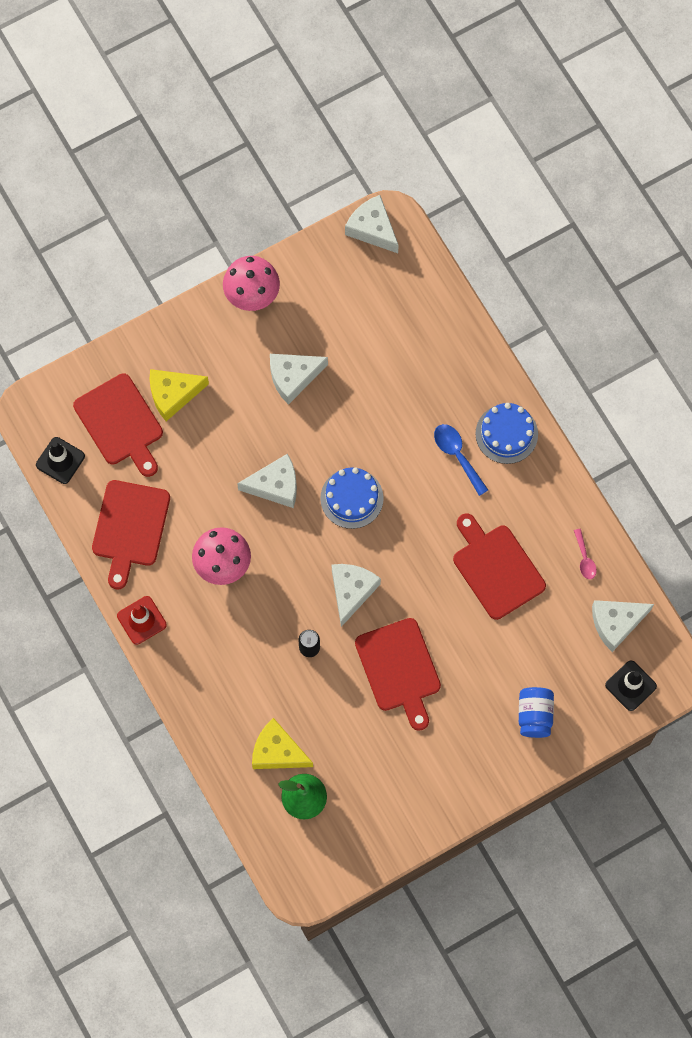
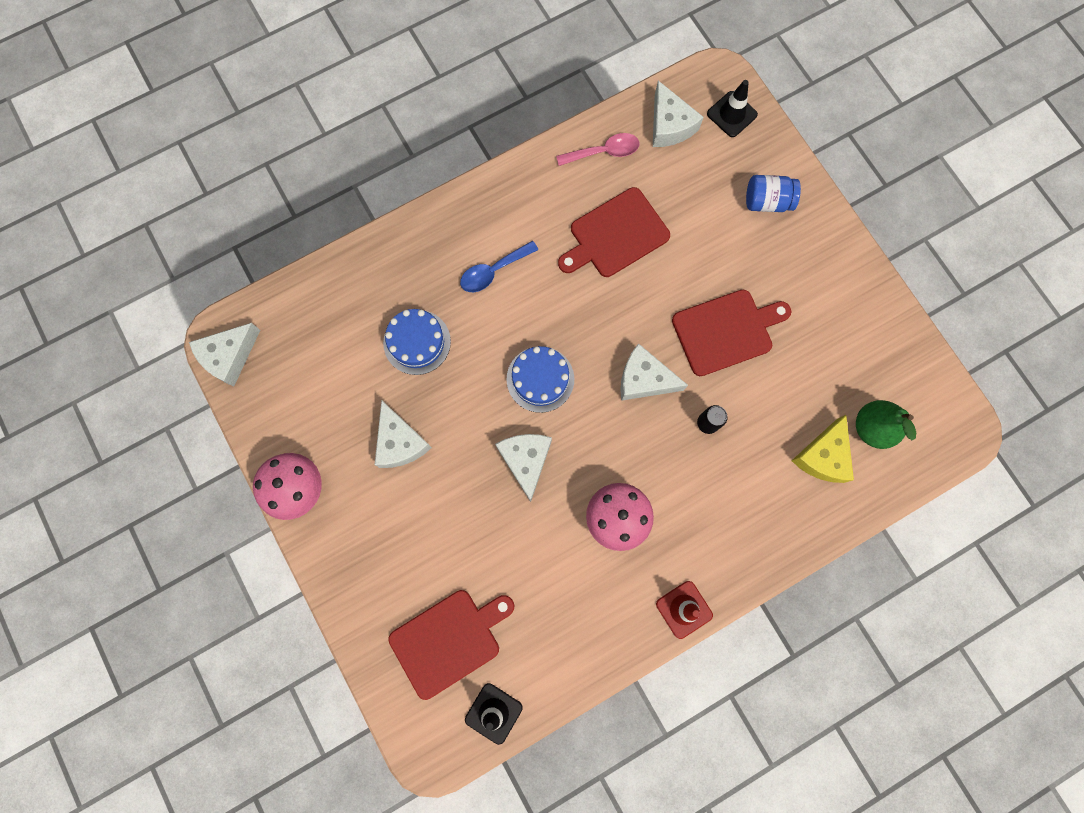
camera: 90 degrees left, 5 degrees up
red cutting board [92,480,170,589] -> none
yellow cheese [150,369,209,421] -> none
blue cake [475,403,538,464] -> blue cake moved to [383,309,451,375]
pink spoon [574,529,597,579] -> pink spoon [556,133,640,166], size x1.55

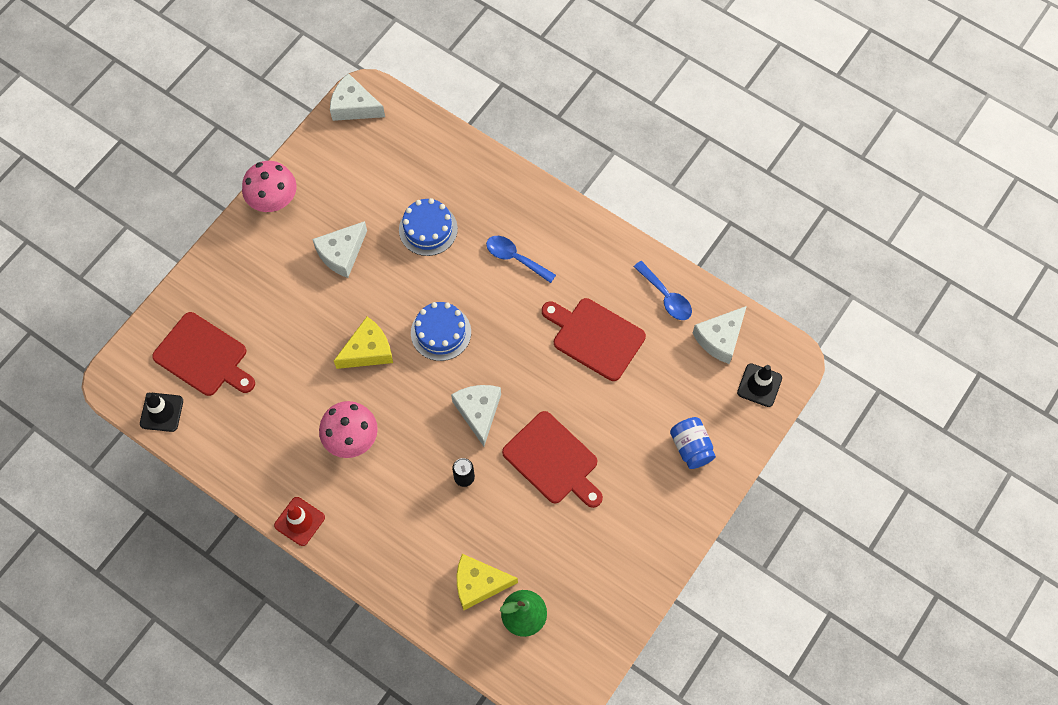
camera: 65 degrees right, 10 degrees down
white cheese [495,434,552,502] -> yellow cheese [334,317,393,369]
pink spoon [556,133,640,166] -> blue spoon [634,261,692,320]

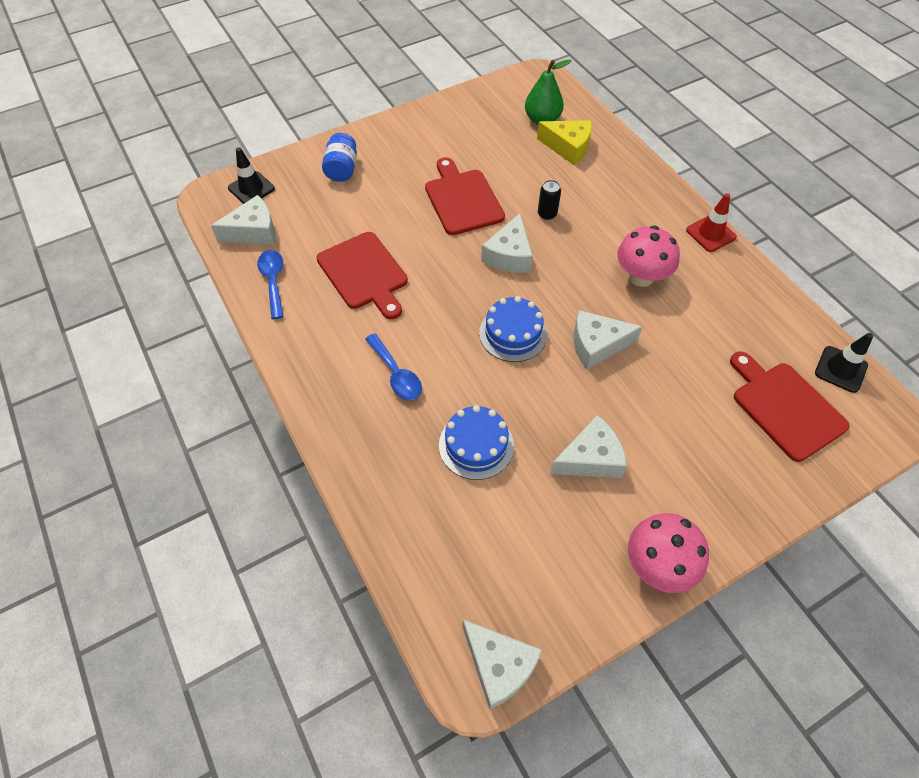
camera: 155 degrees left, 10 degrees down
yellow cheese [334,317,393,369] -> white cheese [574,310,642,370]

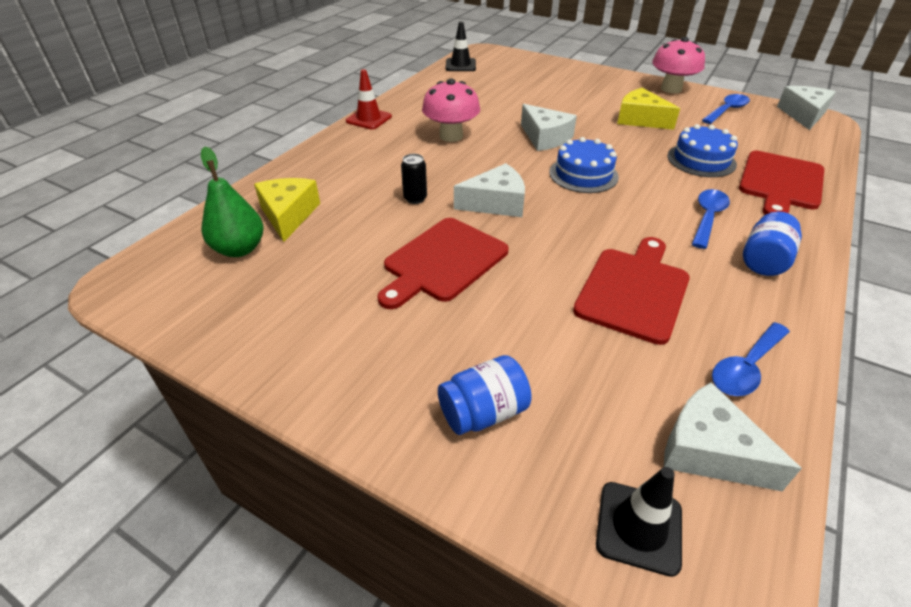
camera: 120 degrees left, 15 degrees down
white cheese [550,415,627,478] -> yellow cheese [617,88,680,130]
red cutting board [730,351,850,462] -> red cutting board moved to [739,151,824,215]
none -> blue spoon [702,94,750,124]
none -> blue jar [743,212,802,276]

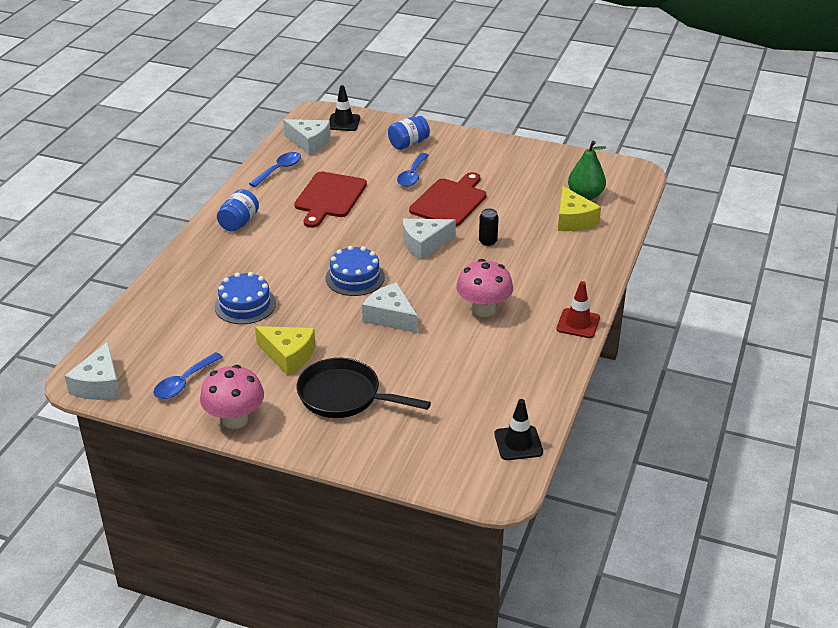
camera: 170 degrees right, 5 degrees down
blue spoon [692,189,730,249] -> blue spoon moved to [397,153,428,187]
red cutting board [739,151,824,215] -> none
none -> black pan [297,358,431,418]

